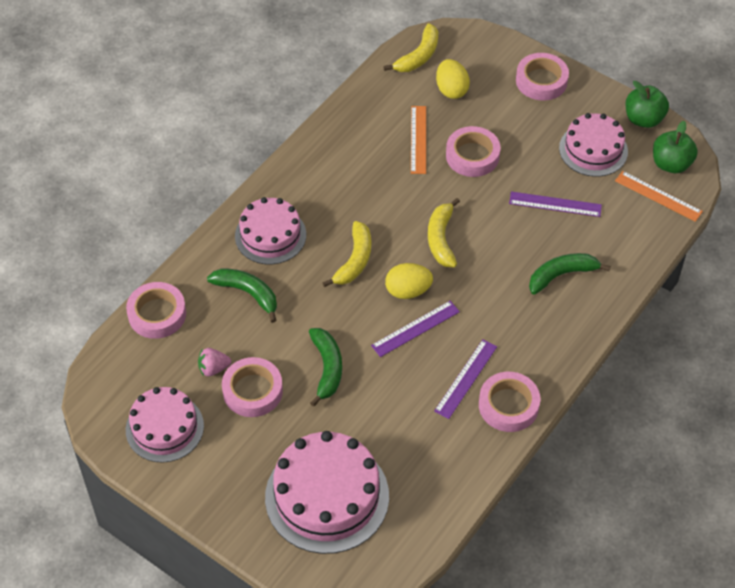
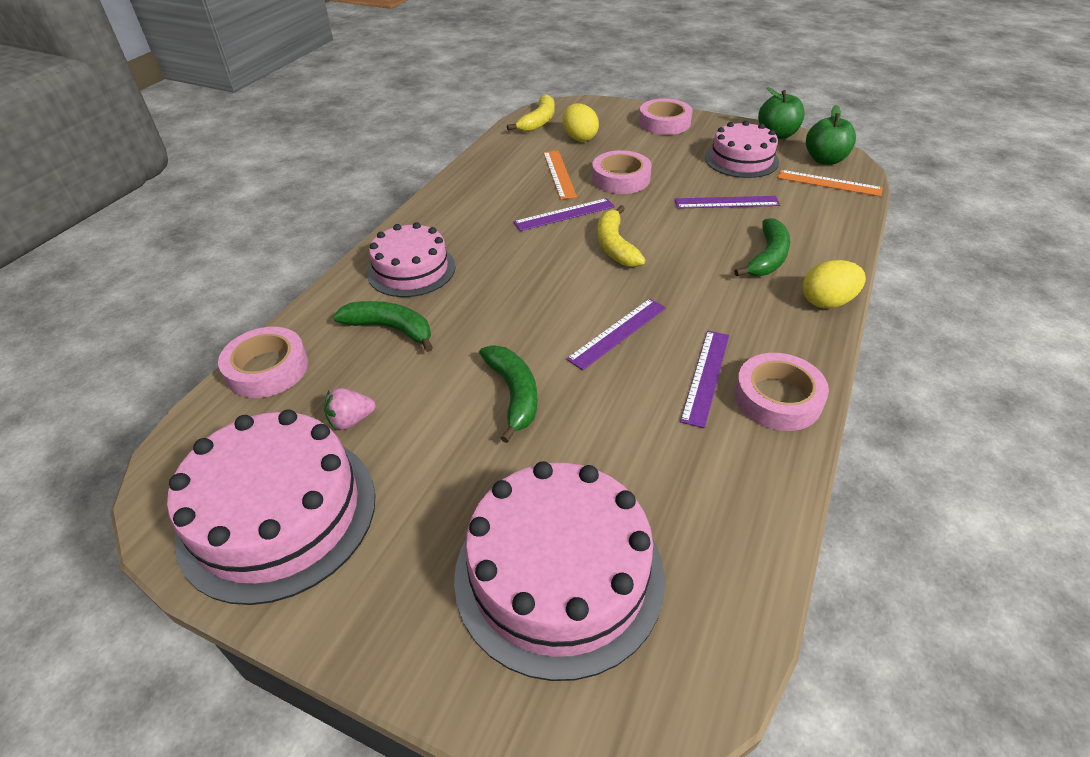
camera: 10 degrees left, 10 degrees down
pink cake [126,387,204,463] -> pink cake [167,410,376,605], size x1.54
pink tape [222,357,283,417] -> none
yellow banana [322,221,371,287] -> none
yellow egg [385,263,433,299] -> yellow egg moved to [803,260,866,308]
green banana [529,253,611,295] -> green banana turned 150 degrees clockwise [734,218,791,276]
none -> purple ruler [513,198,615,231]

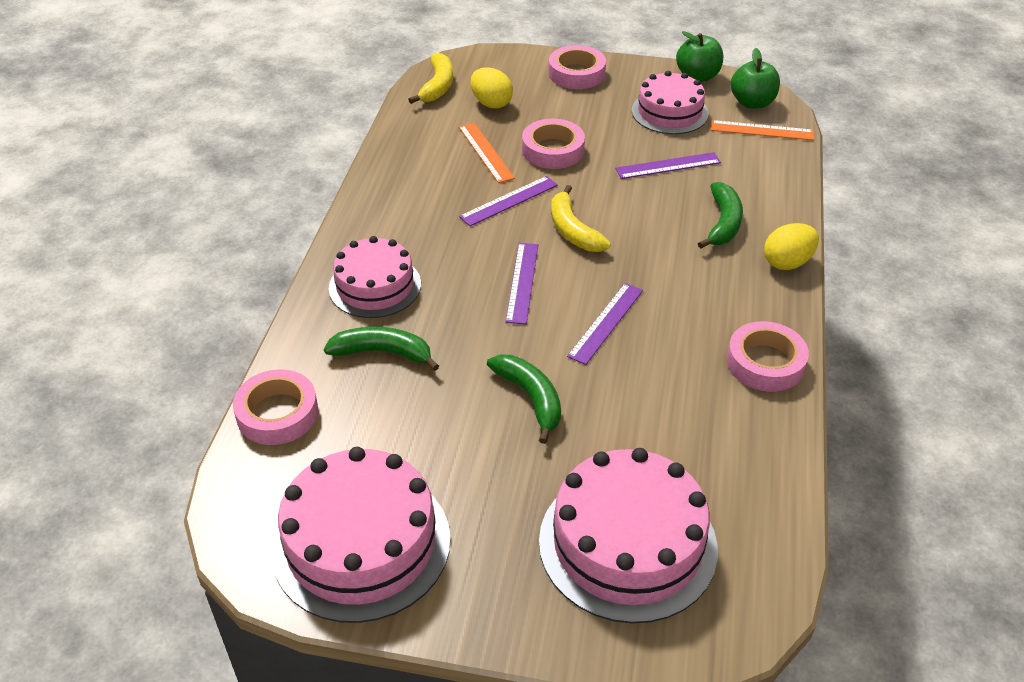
camera: 15 degrees left, 0 degrees up
pink strawberry [324,388,376,430] -> none
purple ruler [680,331,729,428] -> purple ruler moved to [506,243,538,324]

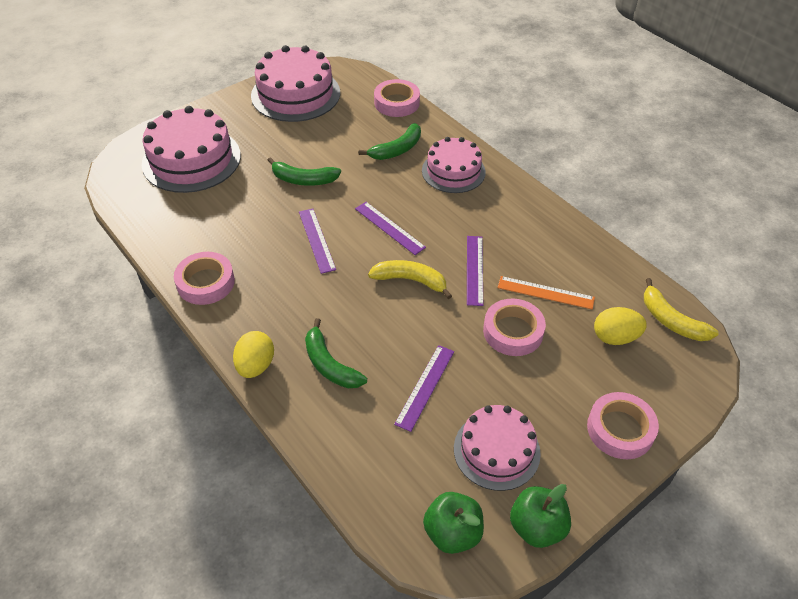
camera: 130 degrees right, 5 degrees up
orange ruler [711,120,814,140] -> none

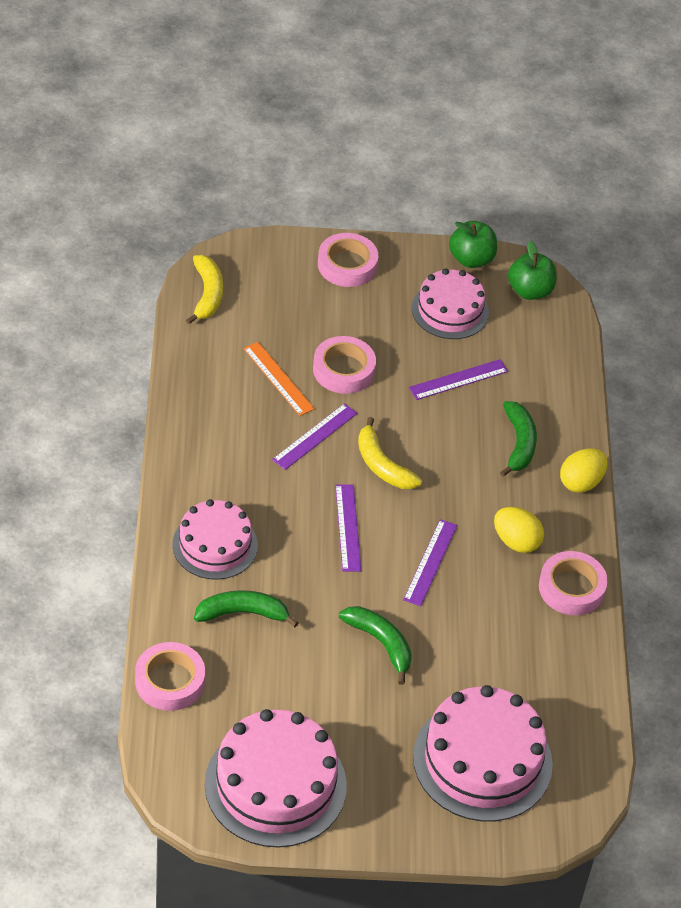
camera: 145 degrees left, 0 degrees up
yellow egg [594,307,647,345] -> yellow egg moved to [494,507,544,553]

